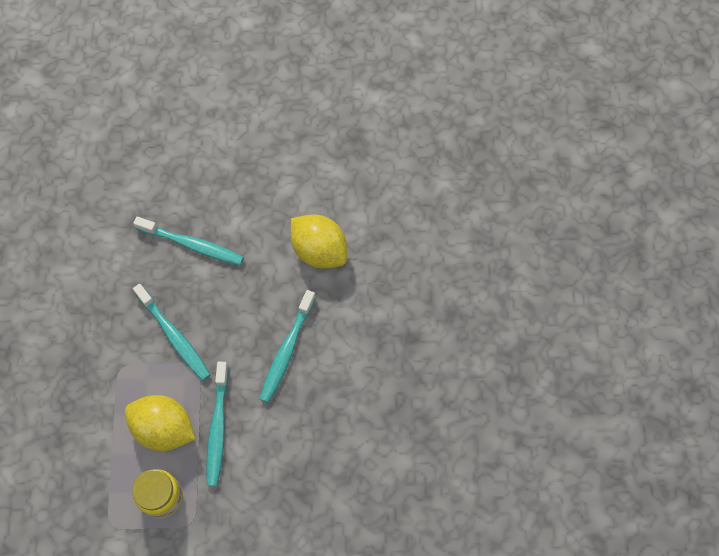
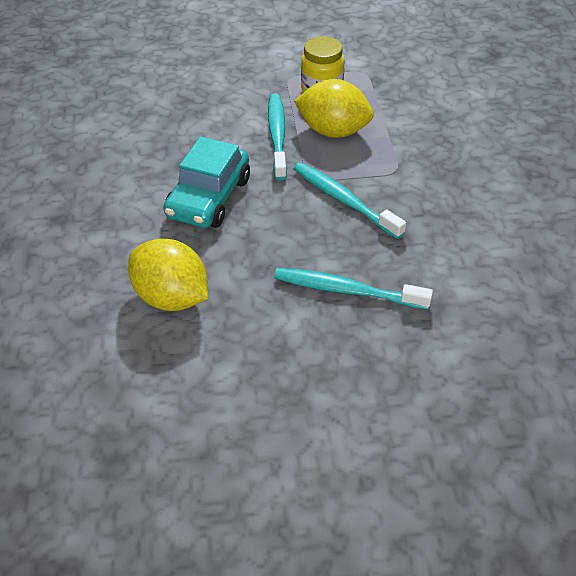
camera: 175 degrees right, 20 degrees down
turquoise toothbrush [259,290,316,403] -> turquoise car [163,137,250,228]

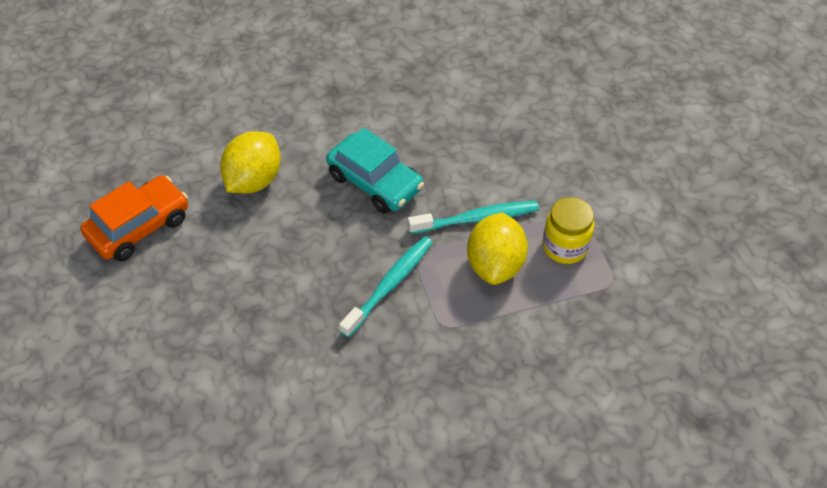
camera: 80 degrees right, 5 degrees up
turquoise car [163,137,250,228] -> turquoise car turned 150 degrees counterclockwise [326,128,424,214]
turquoise toothbrush [274,268,433,310] -> none
none -> orange car [80,175,188,261]

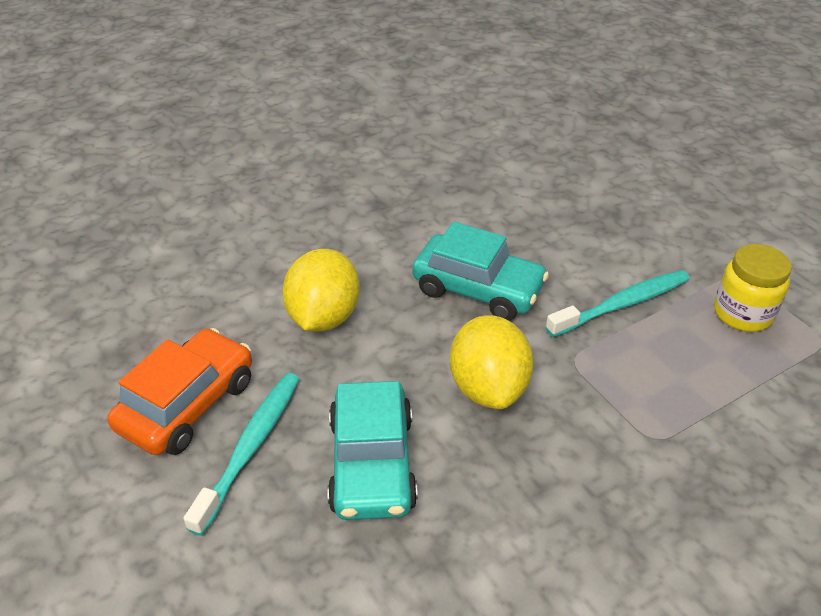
camera: 15 degrees left, 10 degrees down
turquoise toothbrush [339,236,433,338] -> turquoise toothbrush moved to [183,373,299,536]
yellow lemon [467,212,528,285] -> yellow lemon moved to [450,315,534,409]
none -> turquoise car [327,381,418,520]

